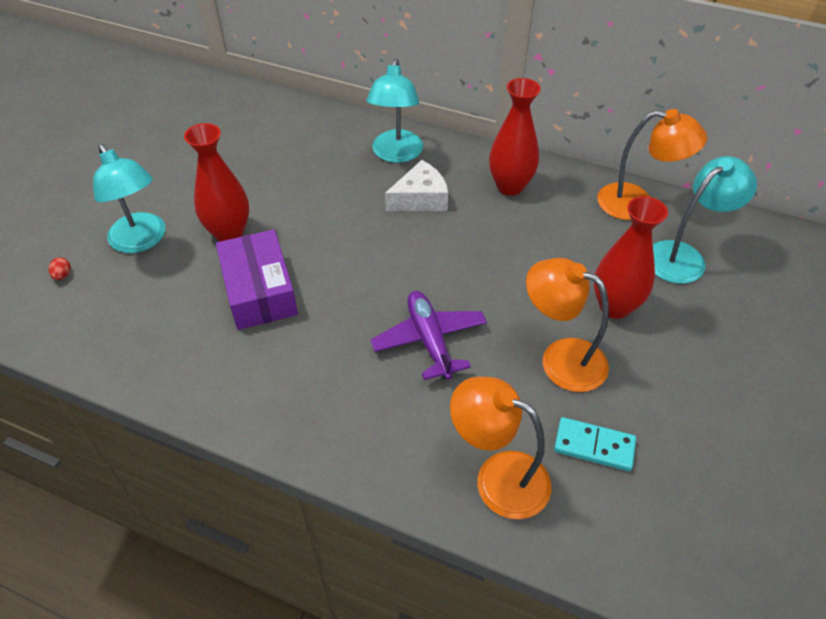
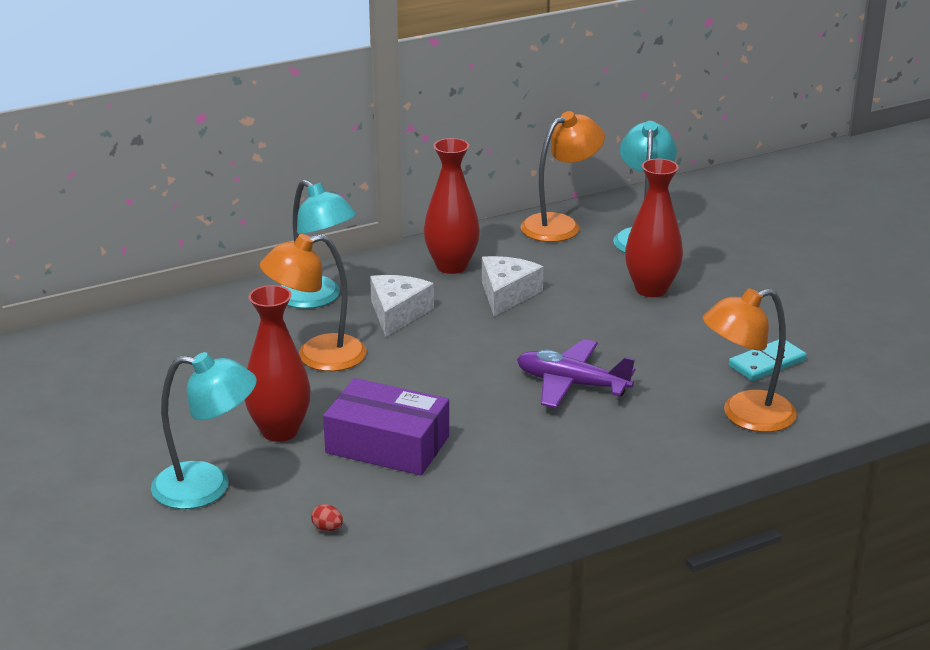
camera: 50 degrees left, 20 degrees down
red egg [48,257,71,280] -> red egg moved to [311,504,343,531]
orange lamp [526,258,609,392] -> orange lamp moved to [260,234,367,371]
none -> white cheese [482,256,544,316]

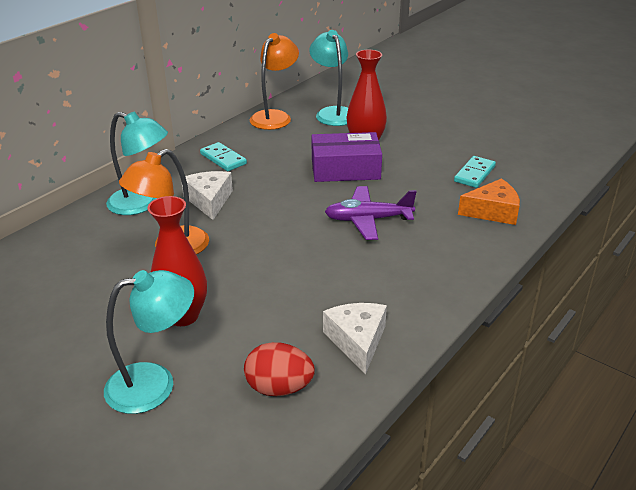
camera: 25 degrees left, 5 degrees up
red egg [311,504,343,531] -> red egg [244,342,315,396], size x2.32
purple box [323,378,449,475] -> purple box moved to [311,132,382,182]
red vase [424,138,480,274] -> turquoise domino [200,142,247,171]
white cheese [482,256,544,316] -> white cheese moved to [323,303,387,374]
orange lamp [703,288,797,432] -> orange cheese [458,179,520,225]

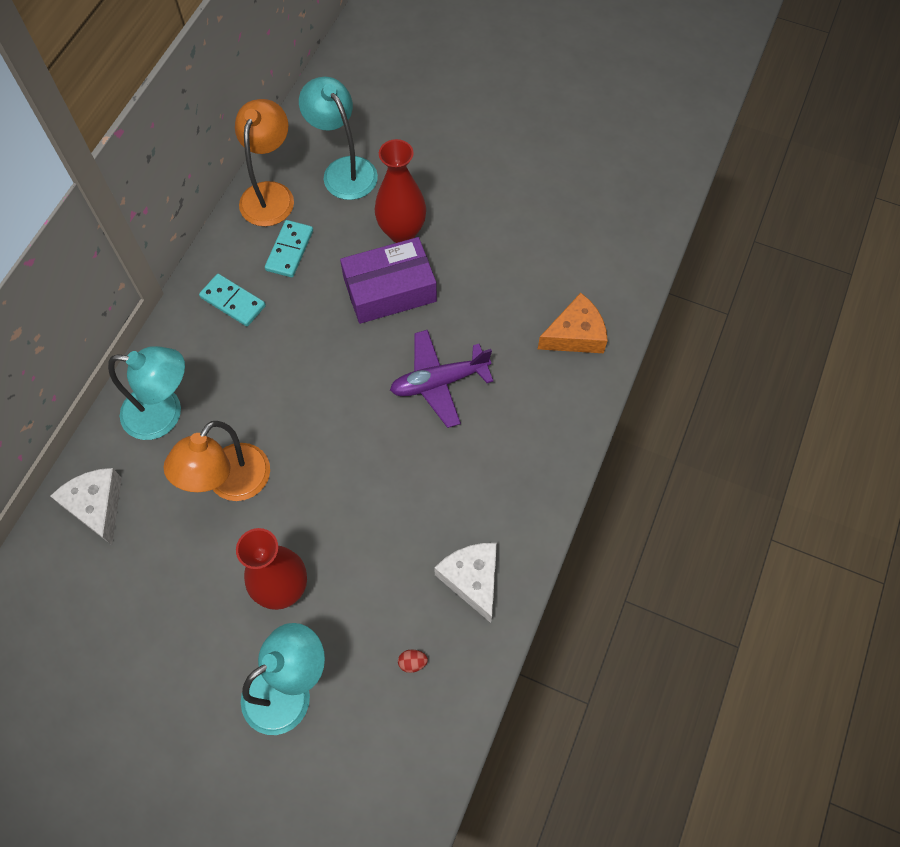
camera: 15 degrees left, 30 degrees up
white cheese [182,171,233,220] -> white cheese moved to [51,468,122,545]
red egg [244,342,315,396] -> red egg [398,649,428,673], size x0.43
turquoise domino [454,156,496,188] -> turquoise domino moved to [265,220,313,277]

